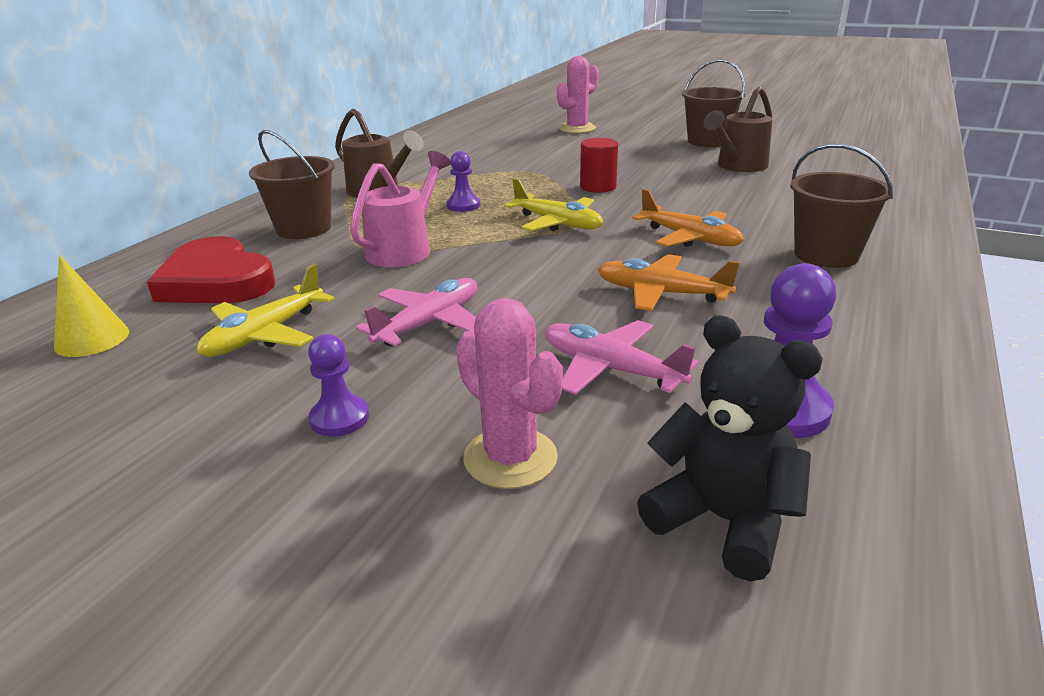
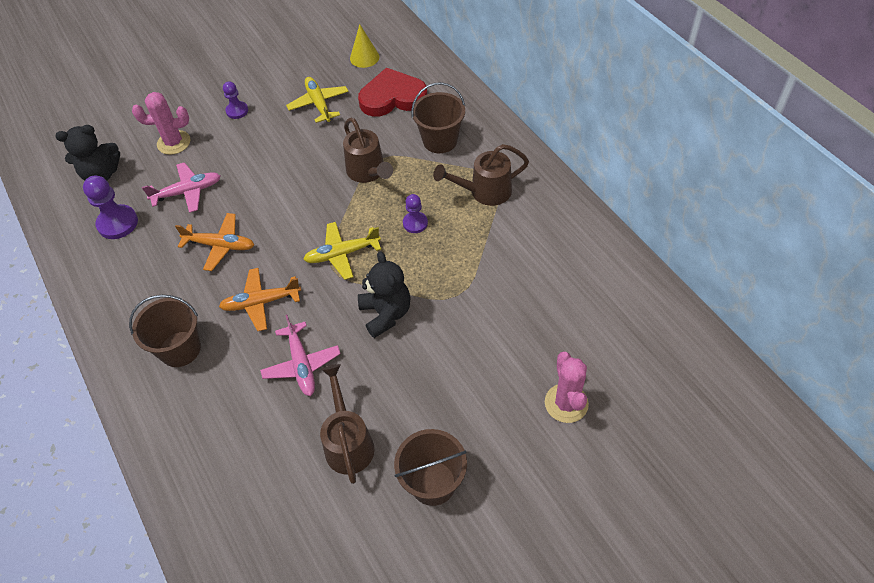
camera: 125 degrees right, 25 degrees up
pink watering can [350,151,451,267] -> brown watering can [343,118,393,183]
pink plane [355,278,477,347] -> pink plane moved to [260,315,341,396]
red cylinder [580,138,618,193] -> black teddy bear [358,251,411,338]
orange plane [598,254,740,311] -> orange plane turned 45 degrees clockwise [175,213,254,271]

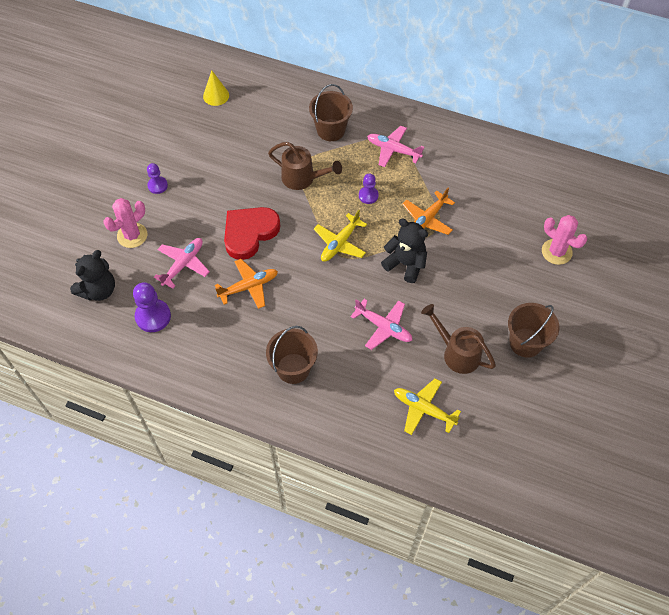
camera: 40 degrees left, 5 degrees up
orange plane [219,268,301,331] -> orange plane moved to [402,188,455,235]
yellow plane [286,77,348,123] -> yellow plane moved to [394,379,461,435]
red heart [358,67,427,116] -> red heart moved to [224,207,280,260]
brown watering can [433,144,529,206] -> pink plane [367,126,425,167]

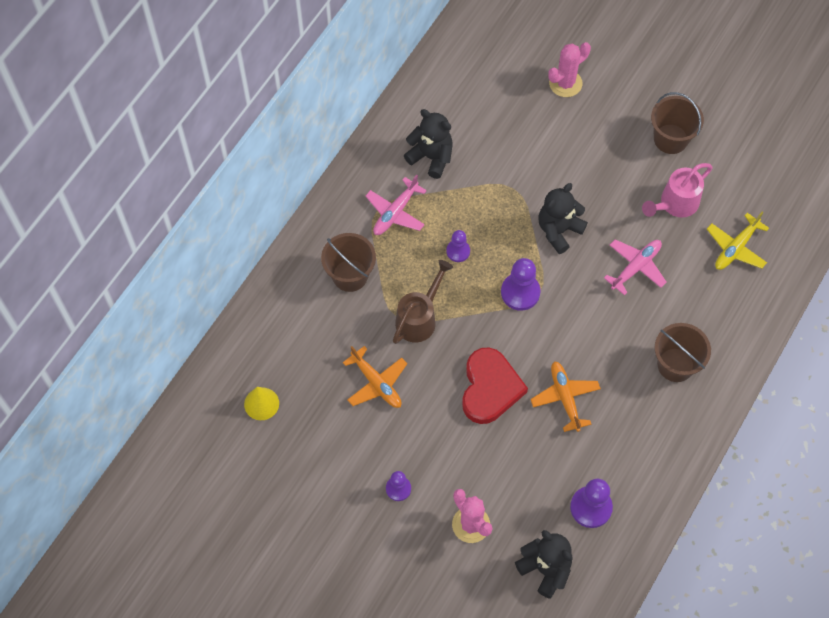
camera: 80 degrees left, 5 degrees up
pink plane [154,238,210,289] -> none
red heart [224,207,280,260] -> red heart turned 135 degrees counterclockwise [462,348,528,424]
yellow plane [314,210,367,262] -> purple pawn [501,258,540,311]
orange plane [402,188,455,235] -> orange plane moved to [343,346,407,408]
brown watering can [421,304,496,374] -> pink watering can [642,163,713,217]
none -> black teddy bear [404,109,453,179]

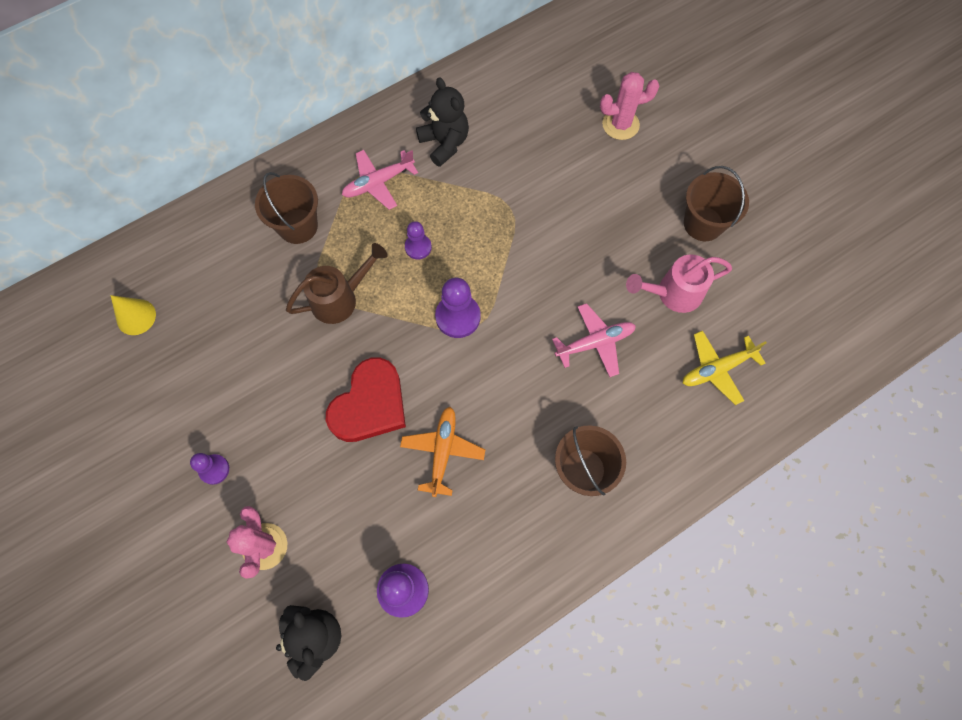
camera: 25 degrees right, 5 degrees up
orange plane [343,346,407,408] -> none
black teddy bear [538,183,588,254] -> none

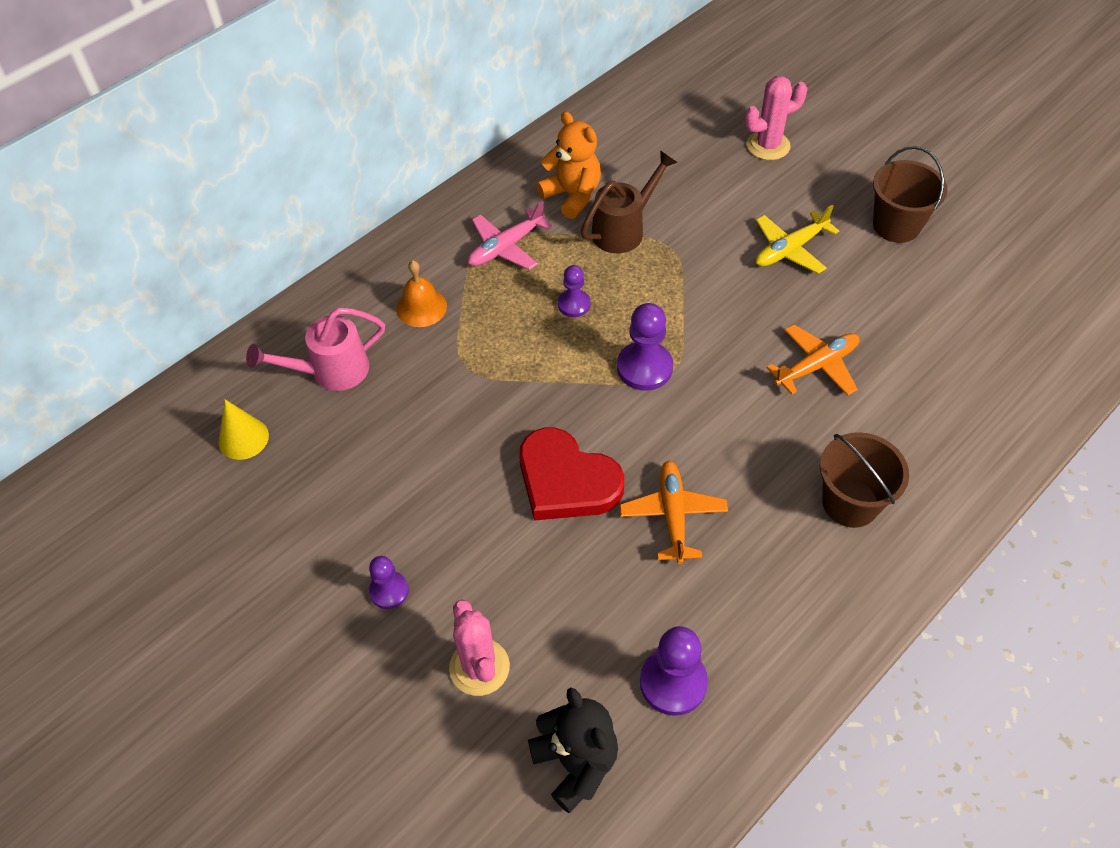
camera: 10 degrees left, 15 degrees down
brown bucket [255,172,318,244] -> orange bell [396,260,447,327]
brown watering can [286,243,388,324] -> brown watering can moved to [581,150,678,253]
red heart [326,358,406,442] -> red heart turned 105 degrees clockwise [519,427,624,521]
black teddy bear [416,77,469,167] -> orange teddy bear [536,111,601,219]
pink plane [552,303,636,377] -> orange plane [767,324,860,396]
pink watering can [626,254,732,313] -> pink watering can moved to [246,307,385,391]
yellow plane [683,331,767,405] -> yellow plane moved to [756,205,839,274]

